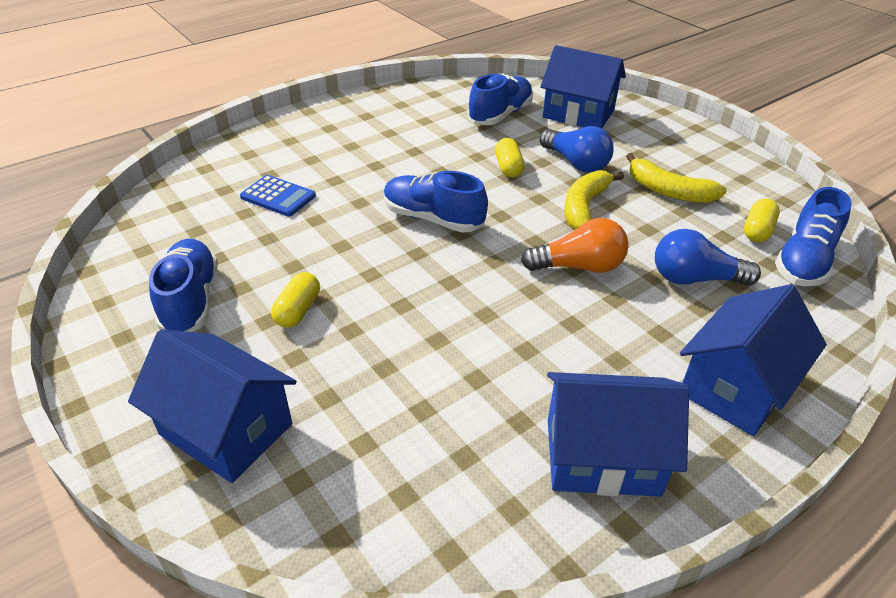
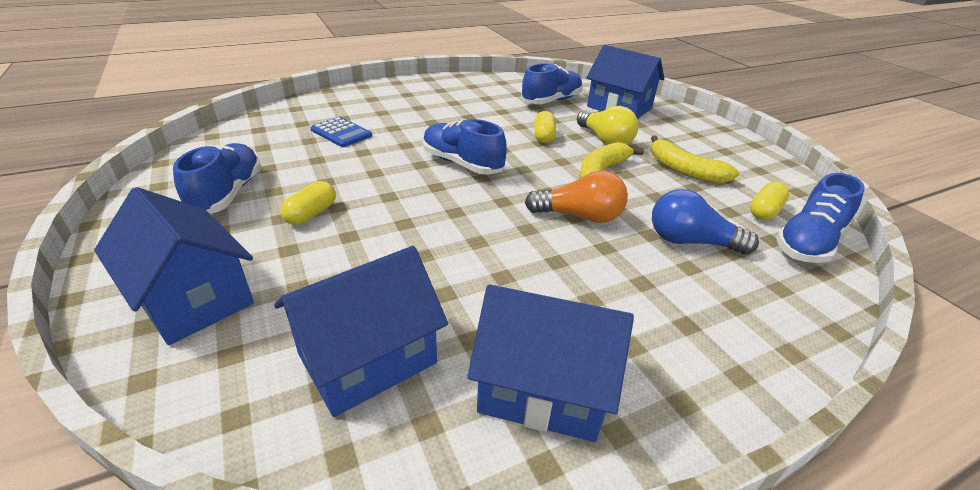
camera: 10 degrees right, 5 degrees down
blue light bulb [540,126,614,173] -> yellow light bulb [577,106,639,145]
blue house [680,284,827,436] -> blue house moved to [274,246,448,417]

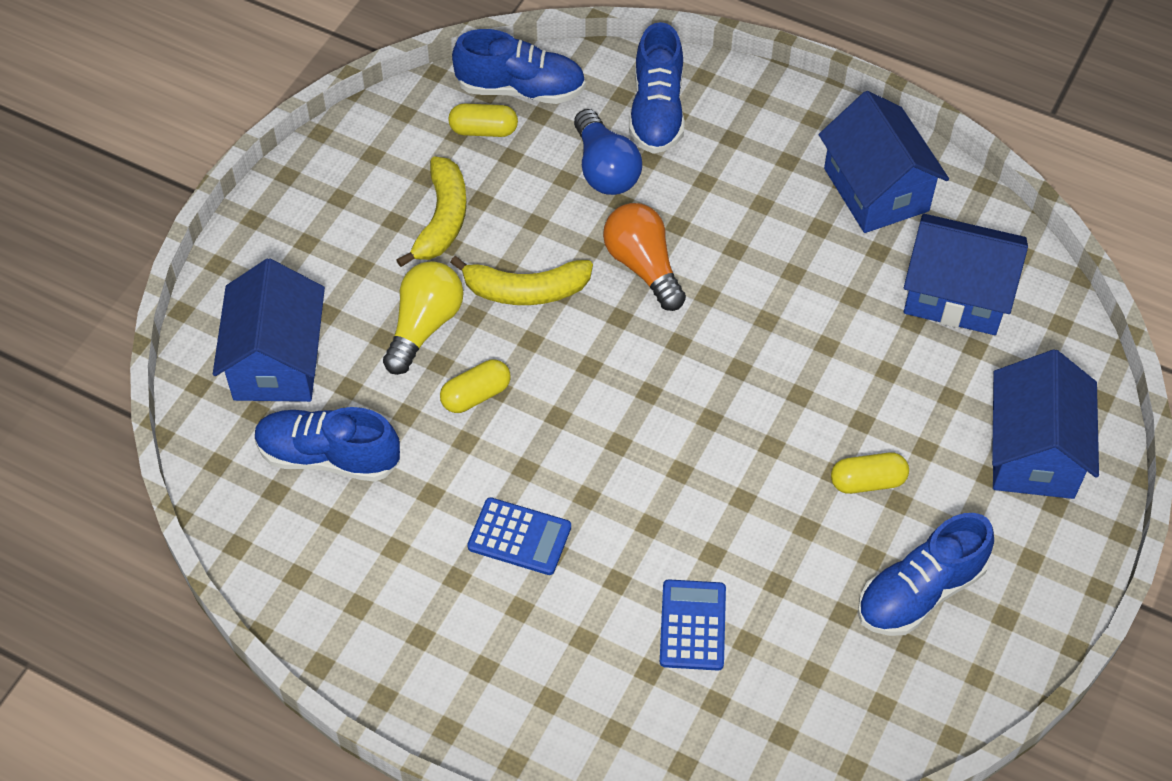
camera: 125 degrees left, 20 degrees up
blue shoe [423,119,507,175] -> blue shoe moved to [629,22,685,154]
none -> blue calculator [467,497,571,575]

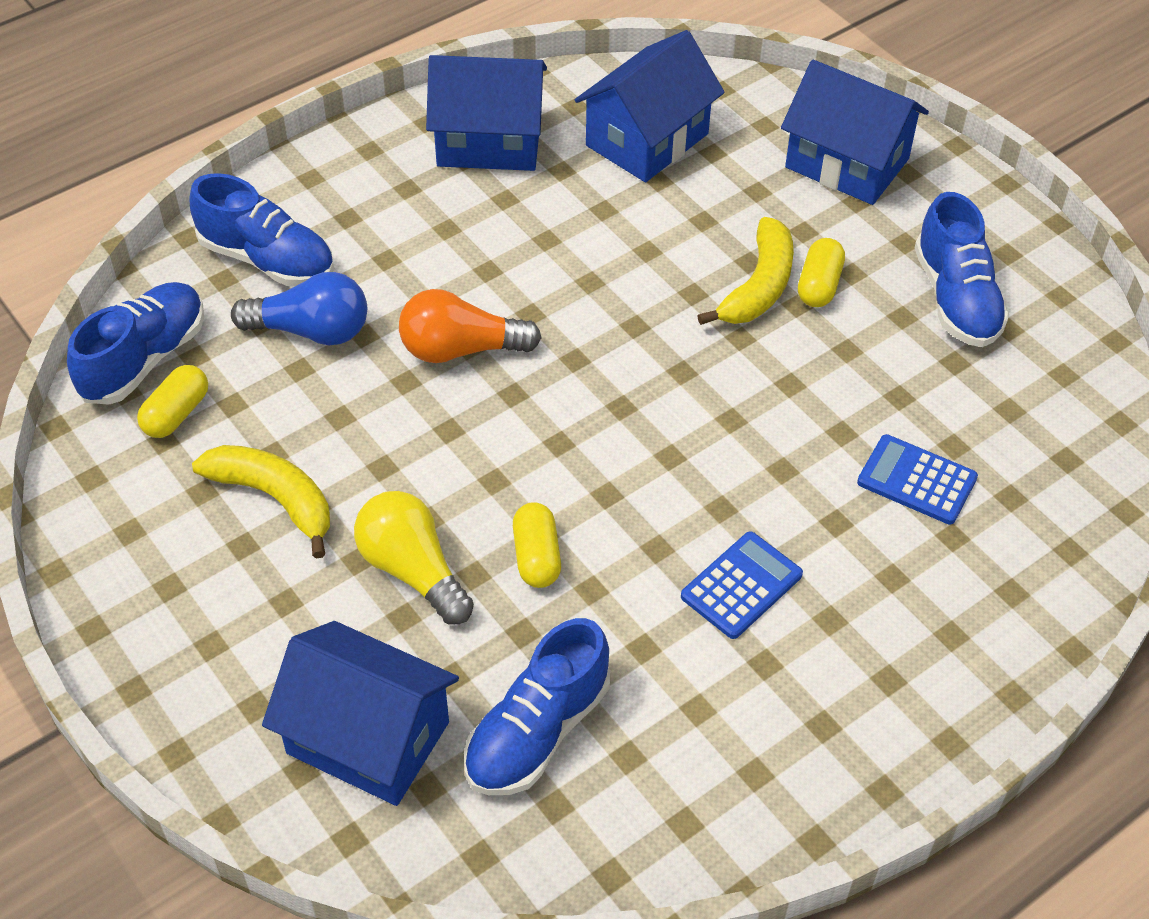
camera: 65 degrees left, 5 degrees down
yellow banana [450,256,593,305] -> yellow banana moved to [697,217,794,325]

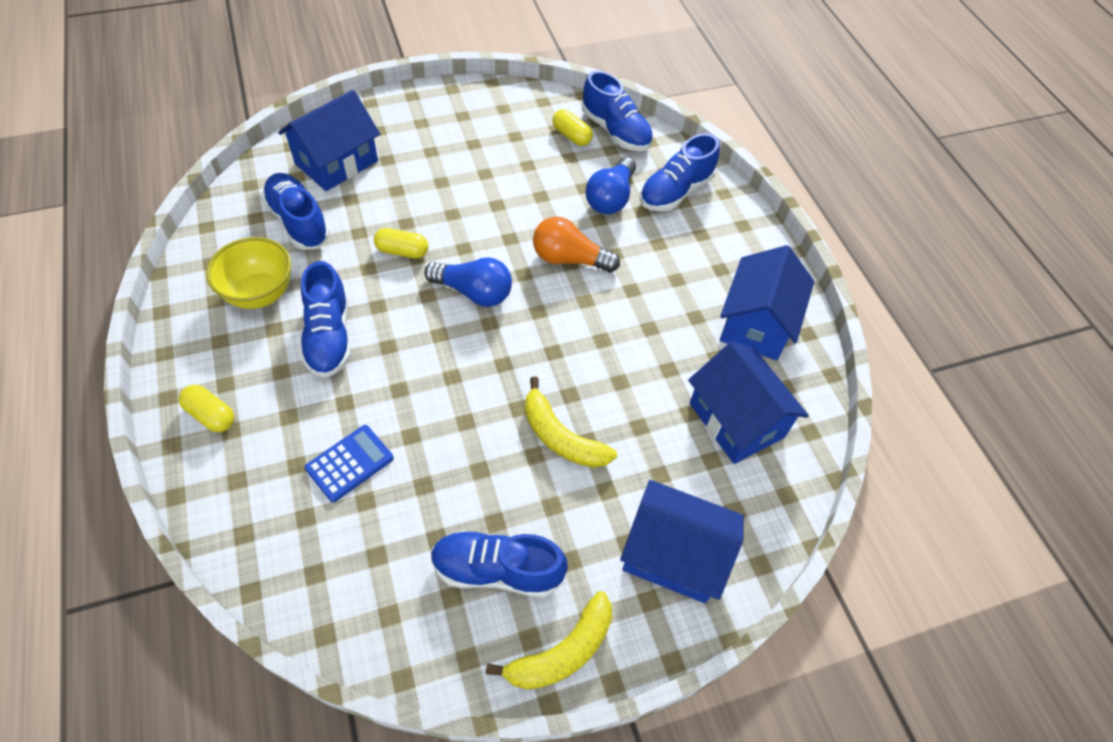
camera: 105 degrees right, 5 degrees up
yellow banana [192,445,330,559] -> yellow banana moved to [486,591,612,690]
yellow light bulb [354,491,474,624] -> none
orange light bulb [399,289,542,363] -> orange light bulb turned 90 degrees counterclockwise [533,216,620,272]
blue calculator [681,531,803,639] -> blue shoe [300,261,351,378]
blue house [781,60,929,205] -> blue house turned 60 degrees clockwise [620,480,744,603]
yellow capsule [798,238,845,307] -> yellow capsule moved to [179,385,235,432]
none -> yellow bowl [206,237,291,309]
none -> blue light bulb [424,257,512,307]

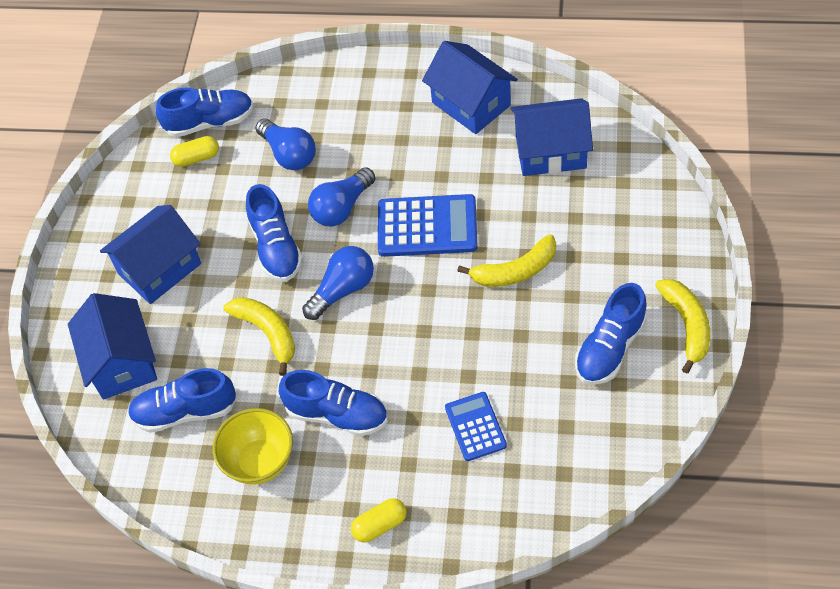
camera: 55 degrees left, 0 degrees up
yellow capsule [374,228,428,259] -> yellow banana [223,297,295,376]
orange light bulb [533,216,620,272] -> blue light bulb [308,167,375,227]
blue house [620,480,744,603] -> blue house moved to [100,205,201,304]
blue shoe [640,133,720,211] -> blue shoe moved to [246,184,303,282]
none -> blue calculator [378,194,478,257]

